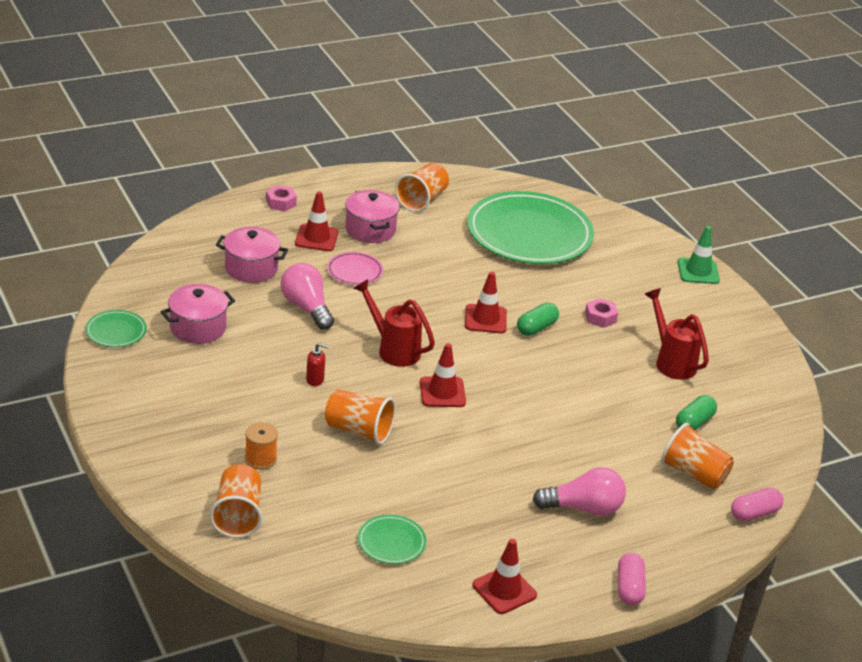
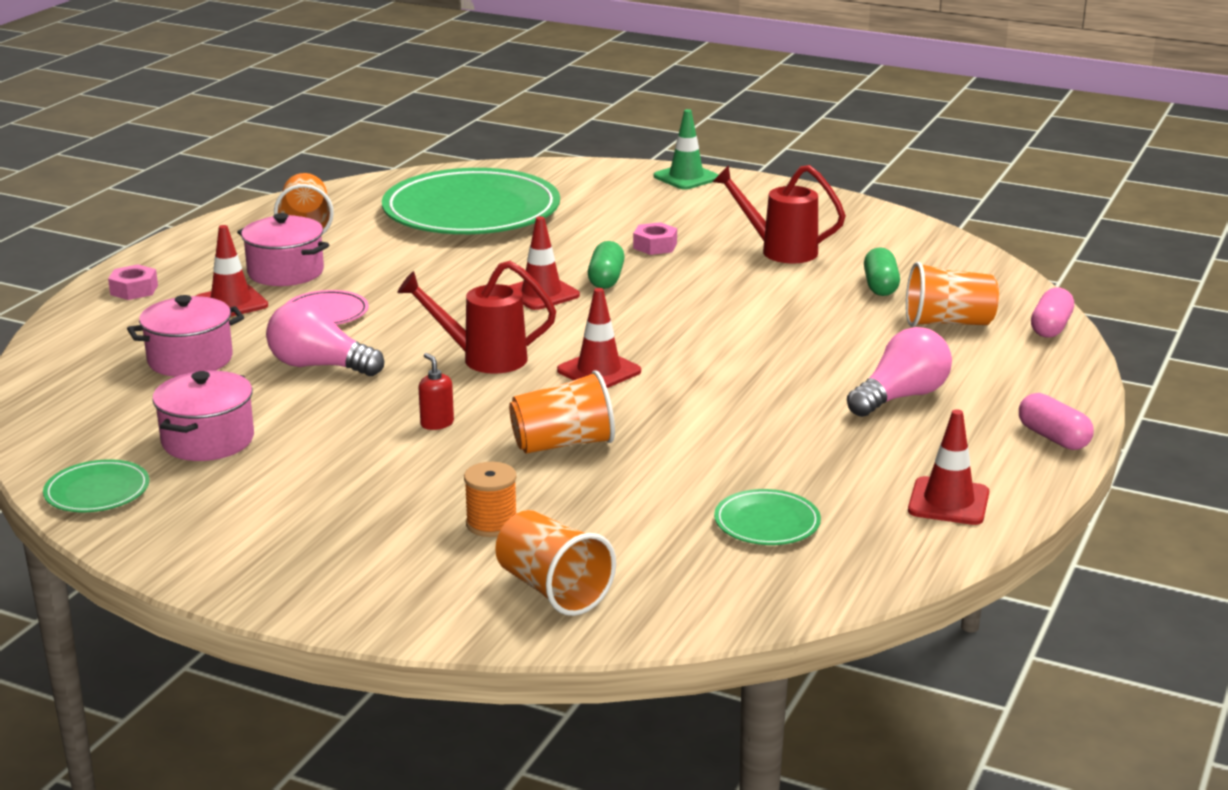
camera: 35 degrees left, 10 degrees down
red soap dispenser [306,343,329,386] -> red soap dispenser turned 90 degrees counterclockwise [418,353,454,430]

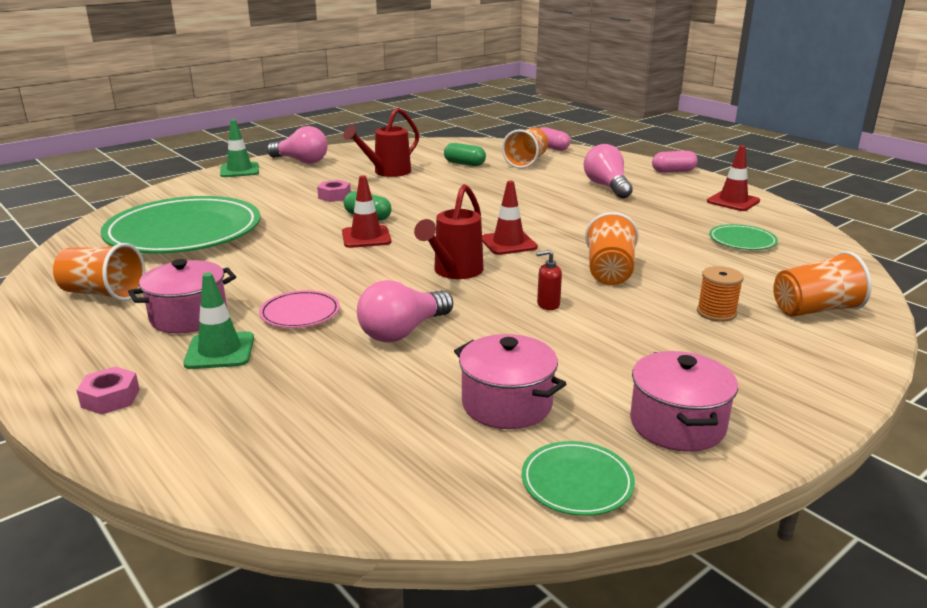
camera: 65 degrees left, 0 degrees up
pink pot [127,295,244,377] -> pink pot moved to [630,351,738,452]
red traffic cone [196,225,268,317] -> green traffic cone [183,273,254,369]
none -> pink light bulb [267,126,328,164]

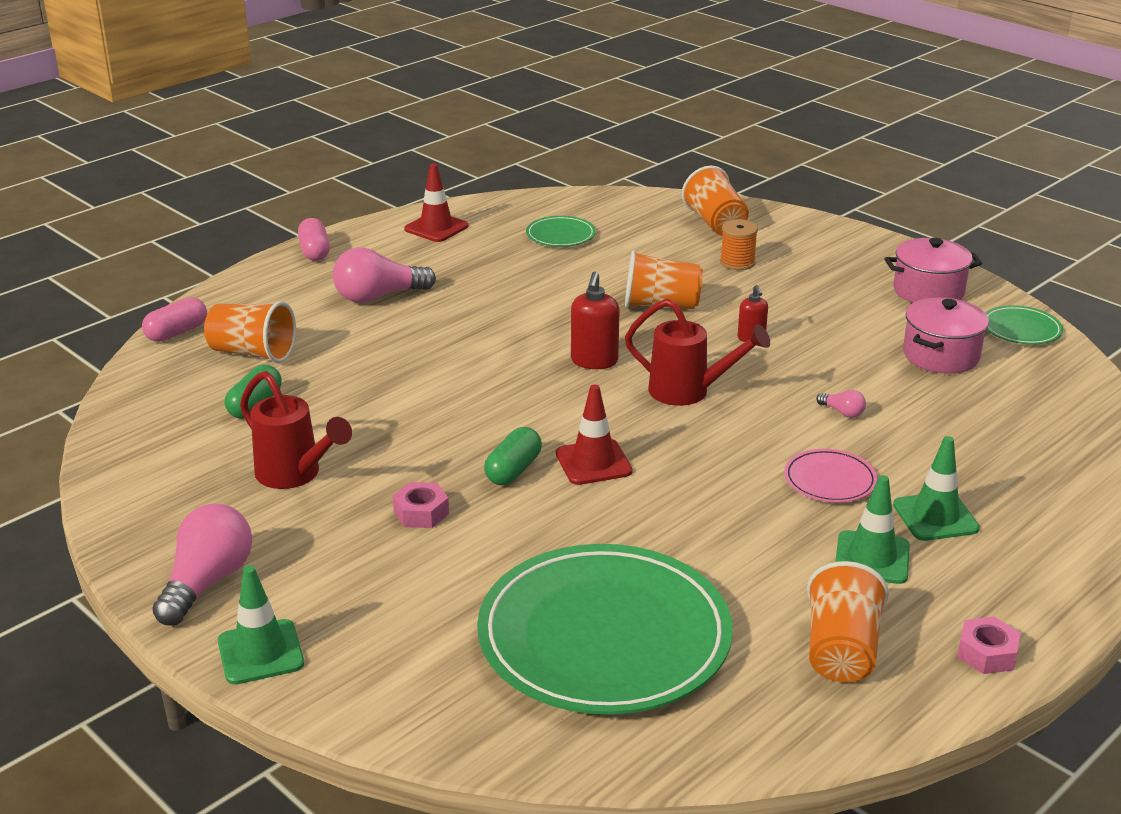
camera: 95 degrees left, 5 degrees up
pink nut [76,366,140,415] -> pink nut moved to [957,617,1021,674]
pink pot [128,259,236,334] -> green traffic cone [835,475,910,584]
pink light bulb [357,280,453,342] -> pink light bulb [816,390,866,418], size x0.45
red traffic cone [482,181,538,255] -> red soap dispenser [571,272,620,369]

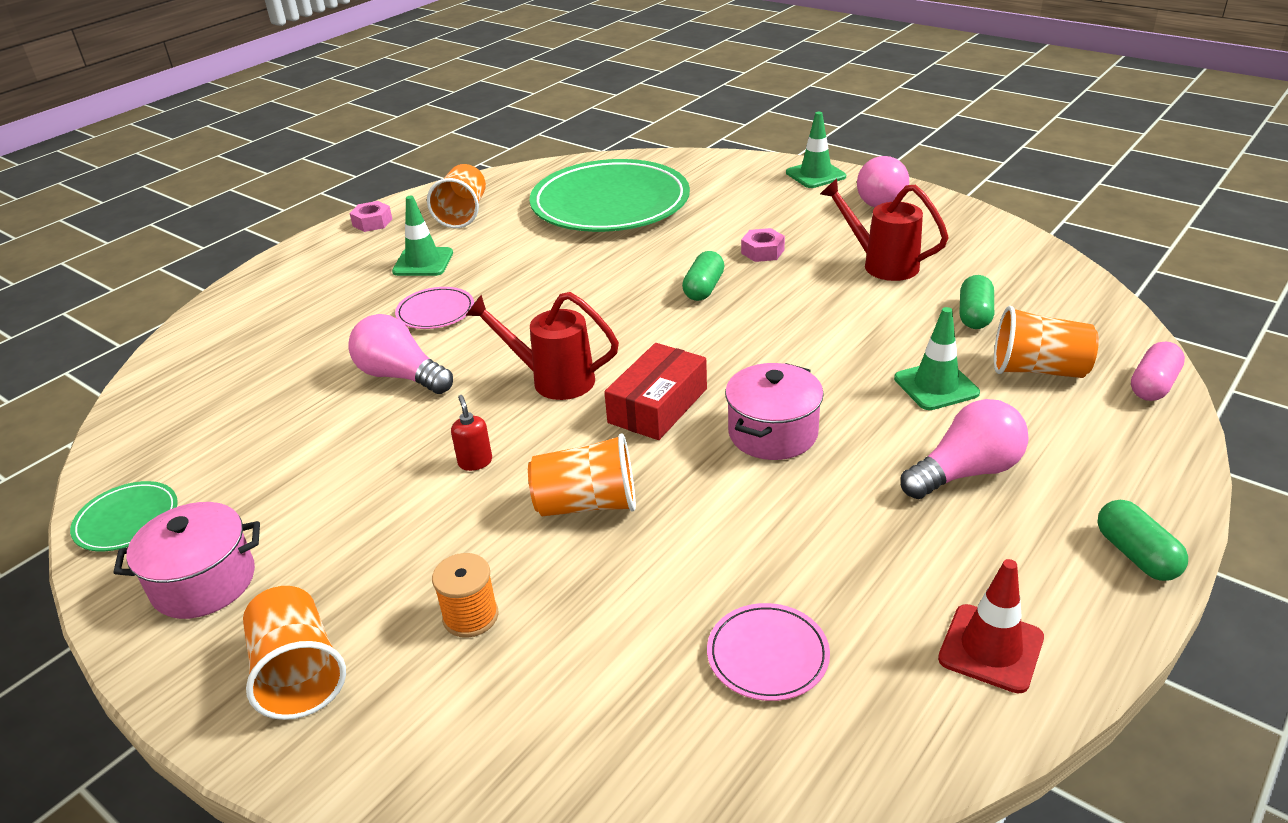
camera: 175 degrees right, 5 degrees up
pink capsule [298,218,330,261] -> green capsule [1097,500,1188,581]
green plate [526,216,596,247] -> pink plate [707,603,830,701]
red traffic cone [556,385,632,485] -> none
red soap dispenser [571,272,620,369] -> red box [604,343,707,440]
orange cup [682,166,749,236] -> orange cup moved to [243,586,346,720]
pink light bulb [816,390,866,418] -> pink light bulb [348,314,453,394], size x2.23
green traffic cone [893,436,980,541] -> green traffic cone moved to [894,307,980,410]
pink pot [903,297,989,374] -> pink pot moved to [725,363,824,460]

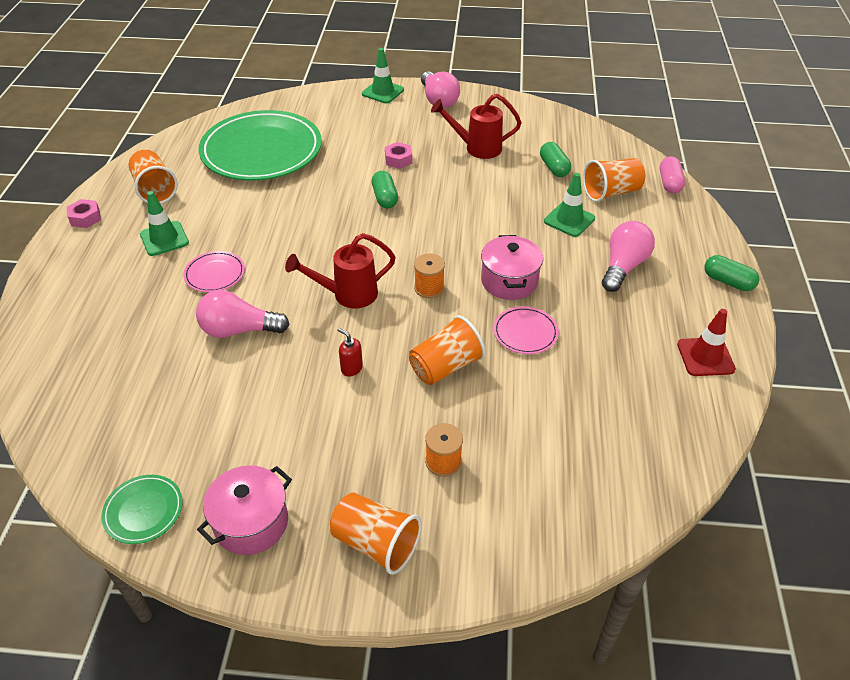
camera: 35 degrees left, 10 degrees up
red box [604,343,707,440] -> orange spool [414,254,445,298]
pink plate [707,603,830,701] -> pink plate moved to [493,306,559,354]

